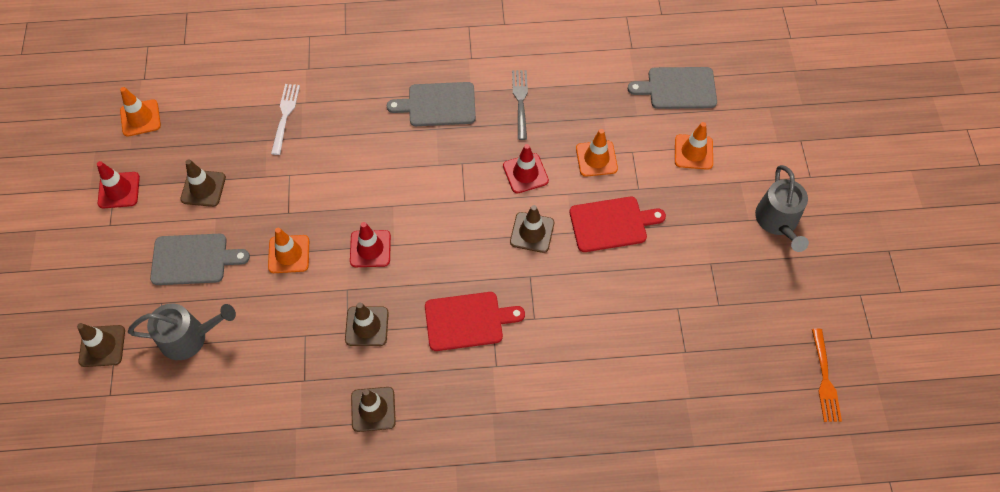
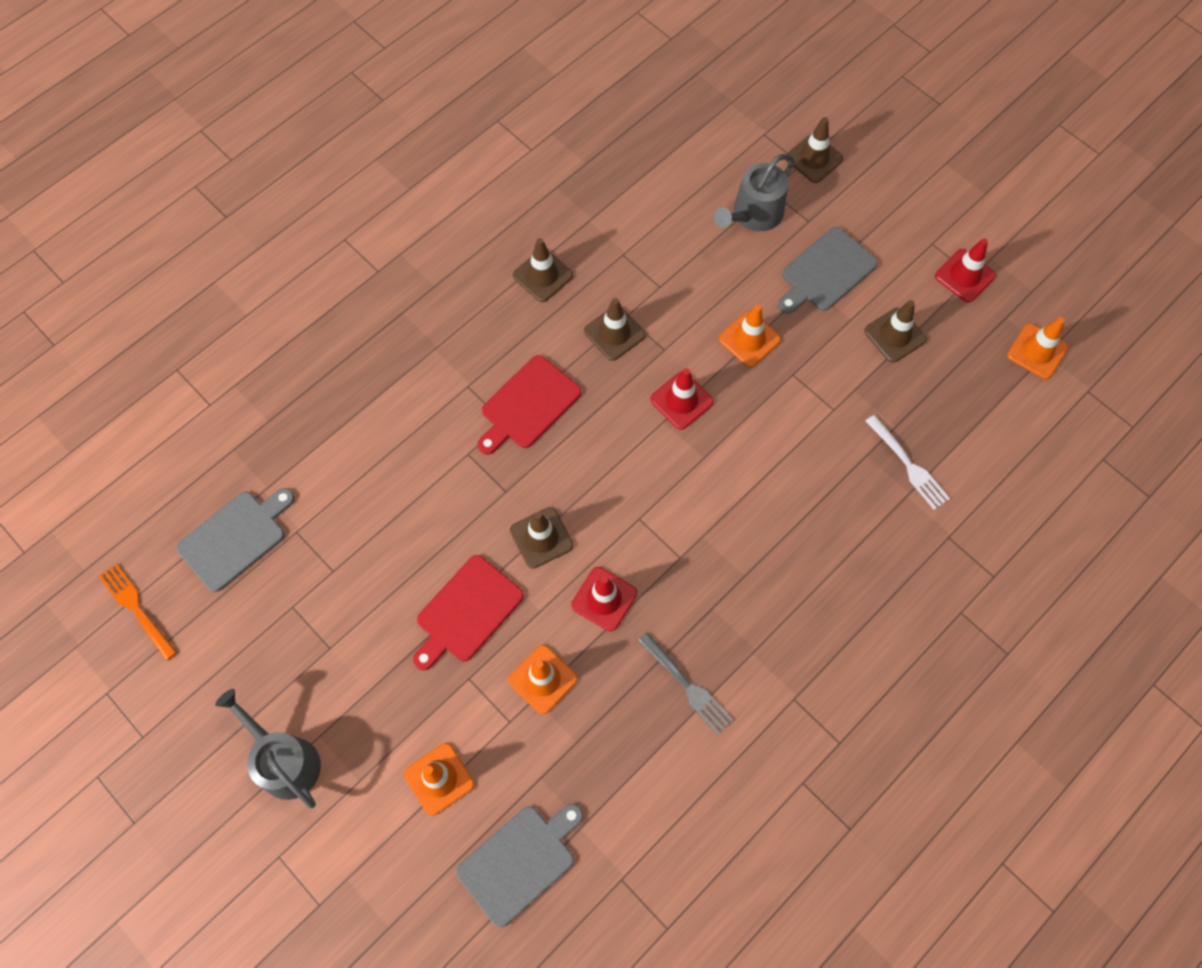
camera: 140 degrees right, 5 degrees up
grey cutting board [387,82,476,126] -> grey cutting board moved to [176,488,295,592]

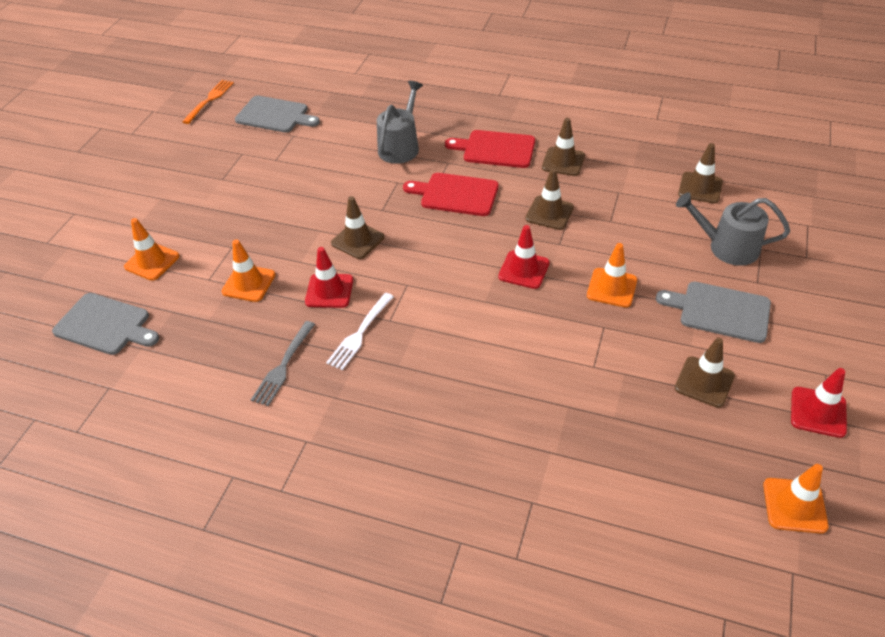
camera: 65 degrees right, 20 degrees down
grey watering can [215,689,321,808] -> grey watering can moved to [377,81,423,164]
red cutting board [413,555,524,670] -> red cutting board moved to [445,130,535,168]
brown traffic cone [786,117,843,183] -> brown traffic cone moved to [678,143,723,204]
white fork [866,415,950,510] -> white fork moved to [326,293,394,370]

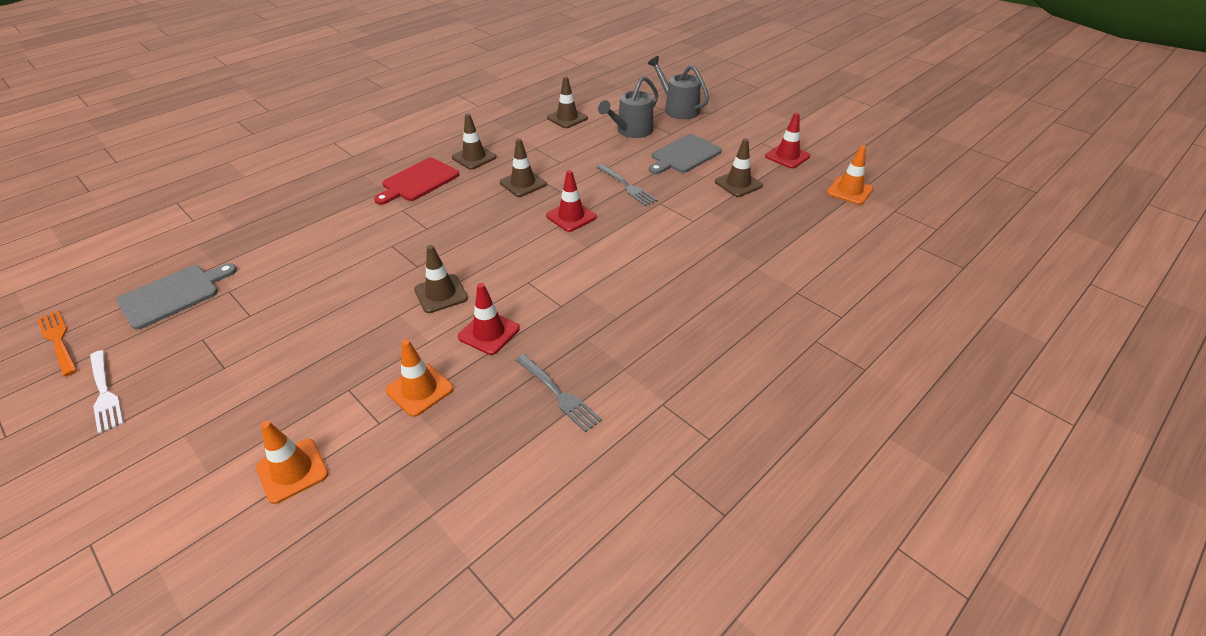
camera: 65 degrees left, 5 degrees down
grey cutting board [52,293,159,355] -> none
white fork [326,293,394,370] -> white fork moved to [90,350,124,434]
grey watering can [377,81,423,164] -> grey watering can moved to [648,56,709,119]
red cutting board [403,173,499,216] -> none
orange traffic cone [587,243,637,307] -> grey fork [596,164,657,206]

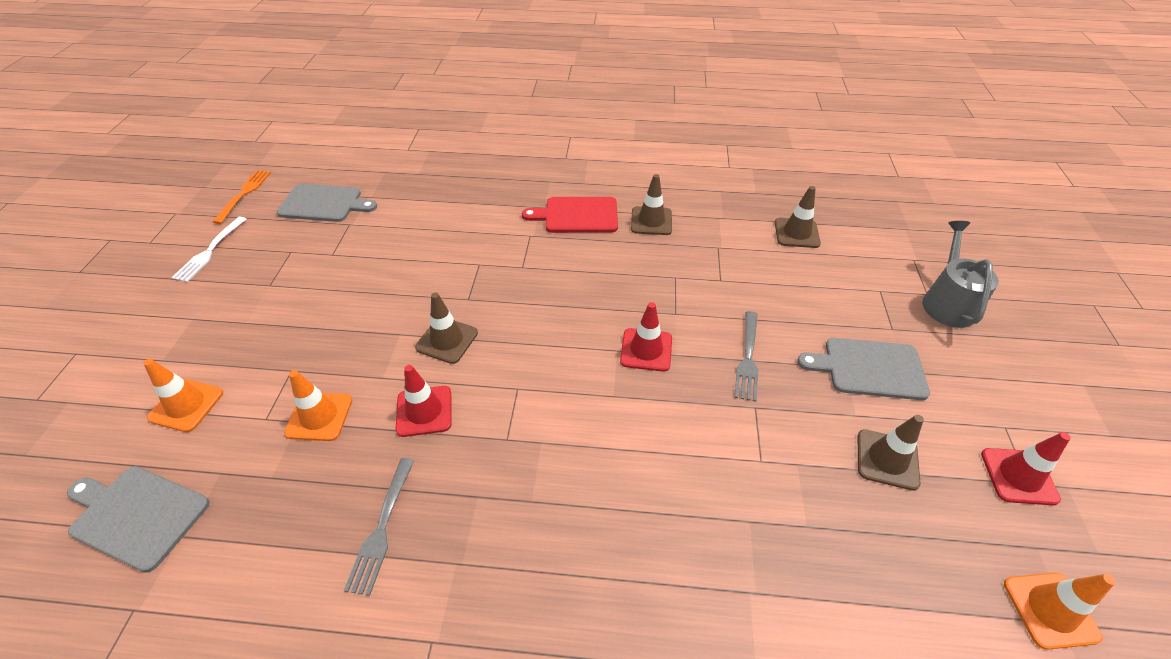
camera: 50 degrees right, 5 degrees up
brown traffic cone [500,138,547,197] -> none
grey watering can [598,76,658,138] -> none
none -> grey cutting board [67,466,210,573]

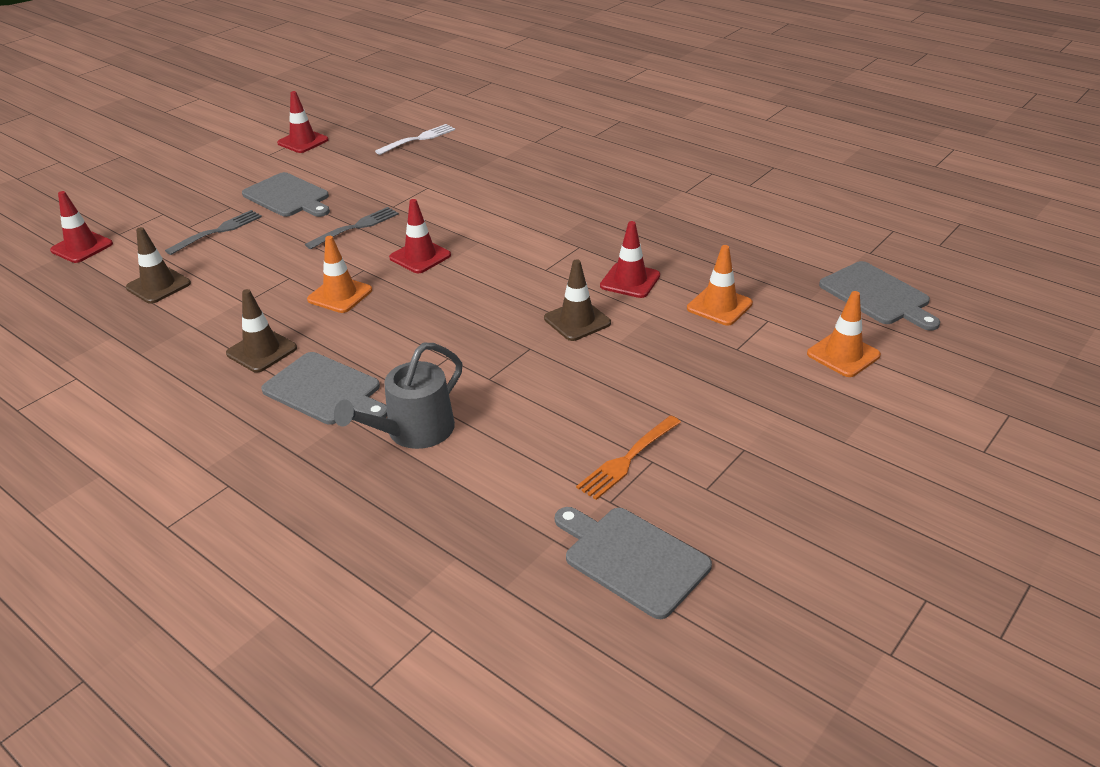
camera: 145 degrees left, 10 degrees down
white fork [171,217,247,282] -> white fork moved to [375,124,455,155]
orange fork [213,170,271,224] -> orange fork moved to [576,415,681,500]
grey fork [344,458,414,596] -> grey fork moved to [165,210,262,255]
red cutting board [522,197,618,233] -> grey cutting board [261,352,387,425]
brown traffic cone [858,415,924,491] -> none
grey watering can [922,221,999,328] -> grey watering can moved to [334,343,462,449]
orange traffic cone [1004,572,1116,650] -> orange traffic cone moved to [307,236,372,313]
none -> red traffic cone [50,191,113,263]

